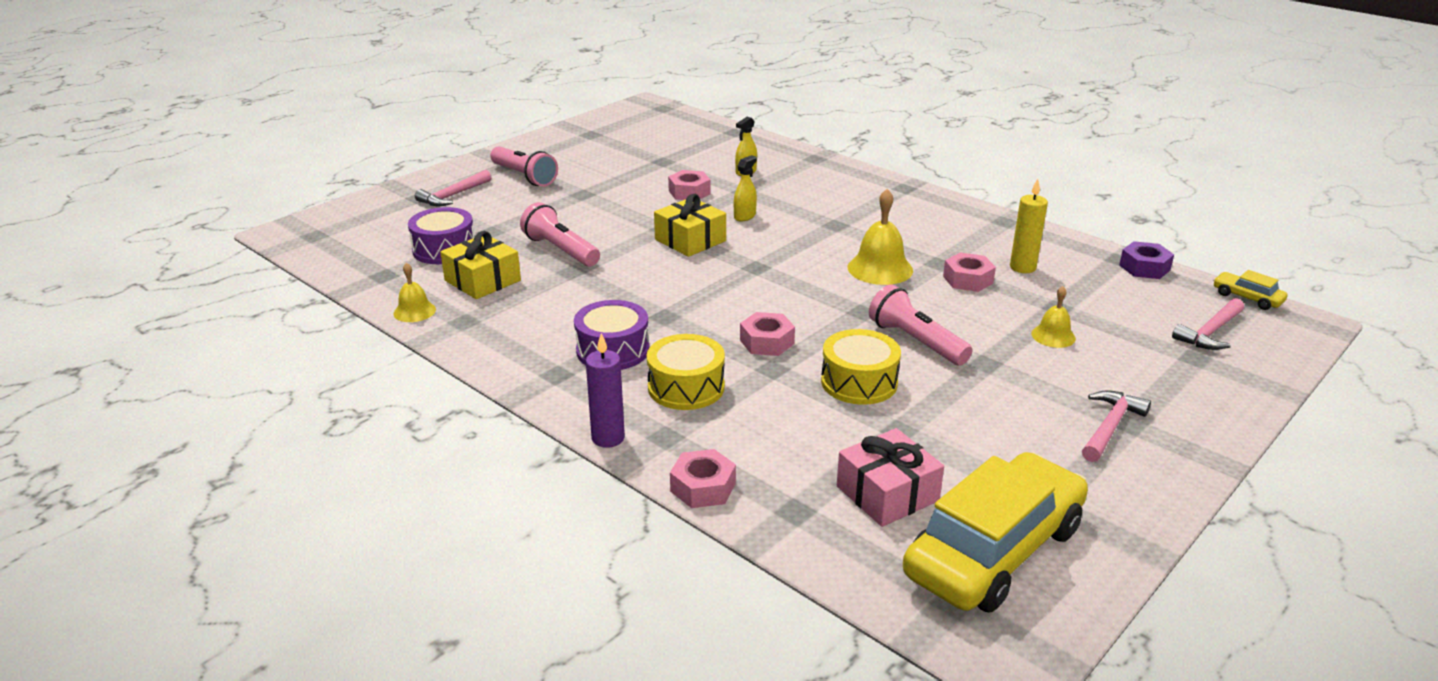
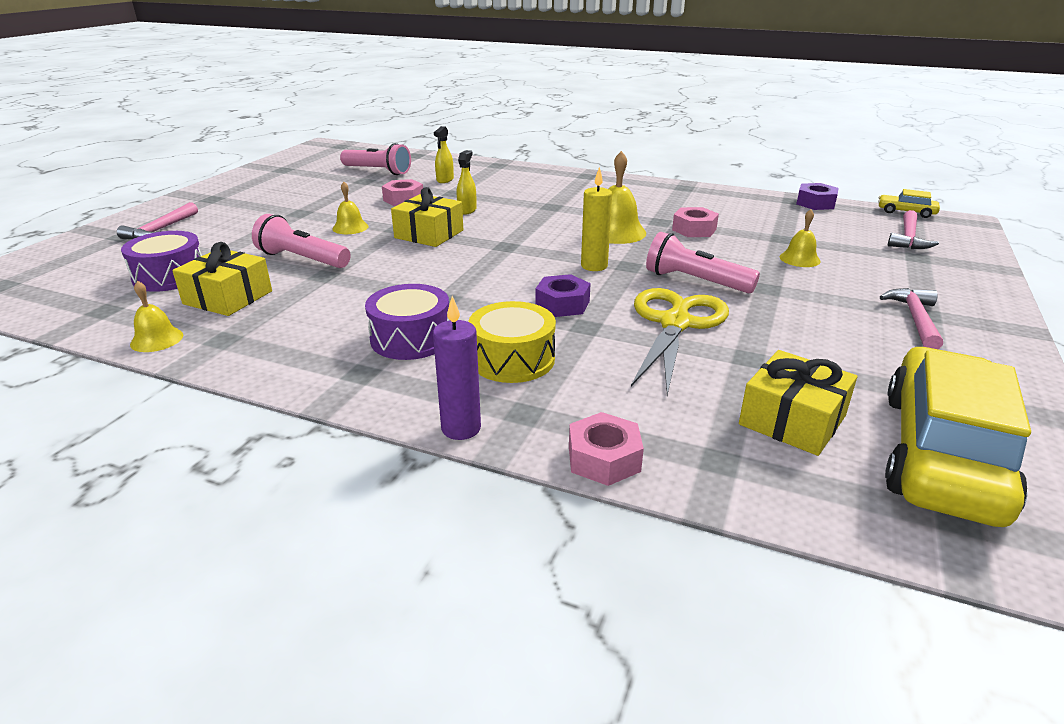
camera: 20 degrees left, 0 degrees up
pink flashlight [490,146,558,187] -> pink flashlight moved to [340,143,411,175]
pink nut [740,312,795,356] -> purple nut [535,274,591,317]
yellow drum [821,329,901,405] -> yellow scissors [631,288,729,395]
pink gift [837,428,944,527] -> yellow gift [739,350,857,456]
yellow candle [1010,179,1048,273] -> yellow candle moved to [581,167,612,271]
none -> yellow bell [332,182,369,234]

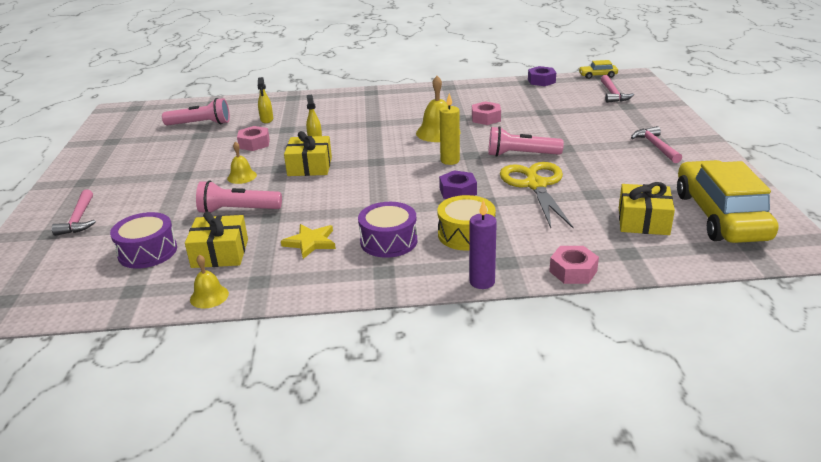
camera: 25 degrees left, 0 degrees up
yellow bell [780,209,821,267] -> none
none -> yellow star [281,224,336,259]

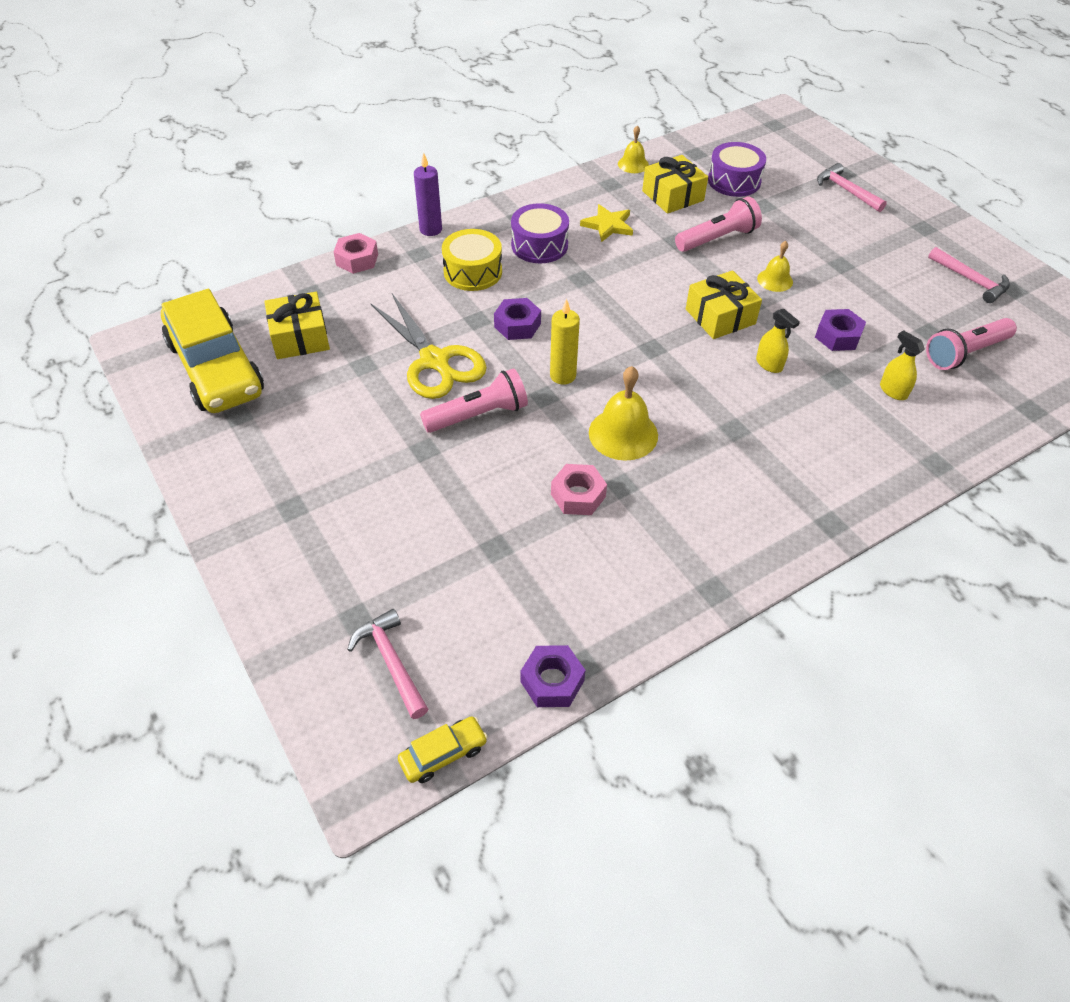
camera: 150 degrees right, 20 degrees up
pink nut [237,126,270,151] -> purple nut [815,309,866,351]
pink hammer [631,126,682,163] -> pink hammer moved to [928,247,1010,303]

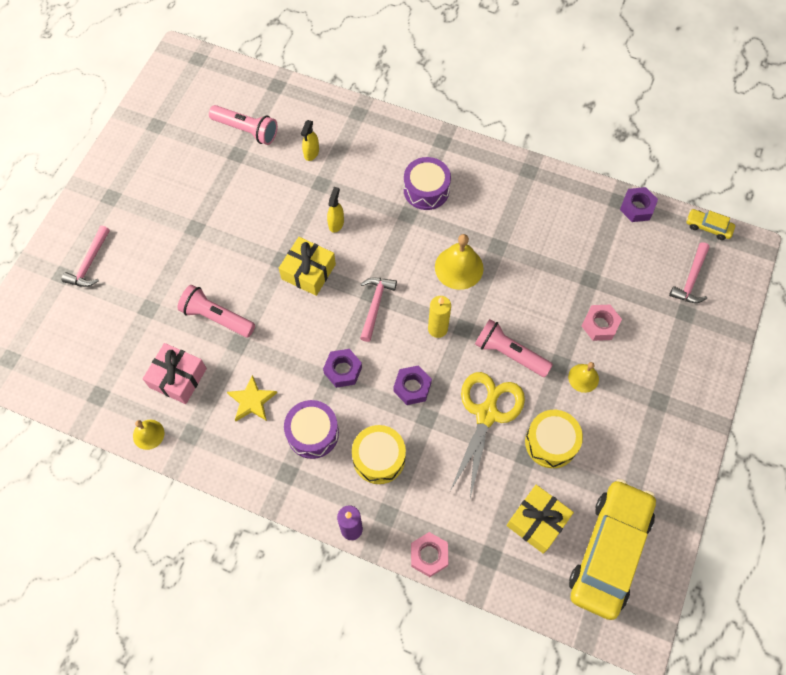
camera: 125 degrees left, 15 degrees up
pink nut [551,464,607,515] -> pink nut moved to [582,305,622,341]
yellow gift [642,155,708,214] -> pink gift [143,343,207,404]
purple drum [708,142,766,197] -> purple drum moved to [404,157,451,210]
yellow bell [757,241,793,292] -> yellow bell moved to [568,362,599,393]
purple nut [815,309,866,351] -> purple nut moved to [323,349,362,388]
pink hammer [928,247,1010,303] -> pink hammer moved to [360,277,397,342]
none -> yellow drum [525,410,583,468]

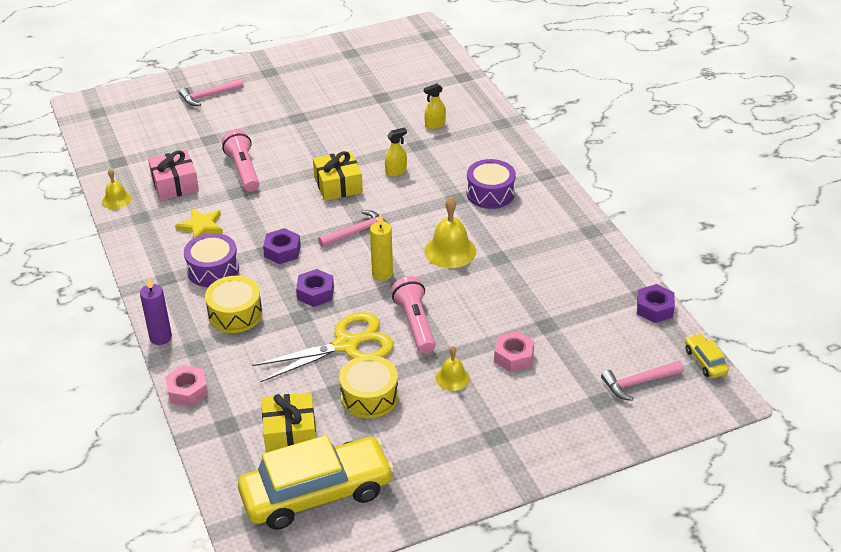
camera: 45 degrees right, 25 degrees down
pink flashlight [209,105,278,145] -> none

